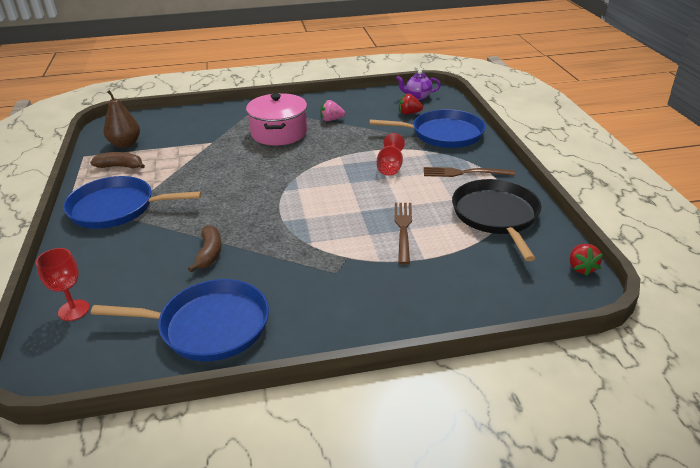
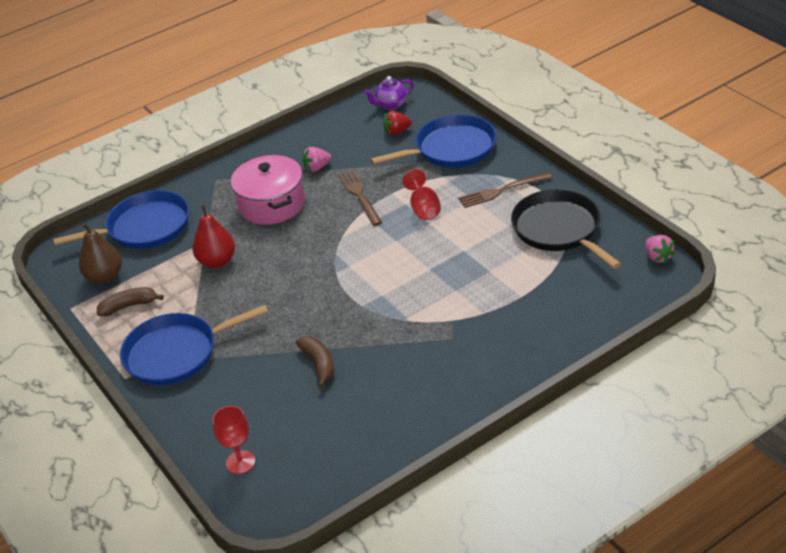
camera: 20 degrees left, 5 degrees up
blue pan [91,279,269,361] -> blue pan moved to [53,190,189,249]
brown fork [395,203,412,265] -> brown fork moved to [338,170,382,226]
red strawberry [570,244,603,276] -> pink strawberry [645,235,675,264]
none -> red pear [193,205,235,268]

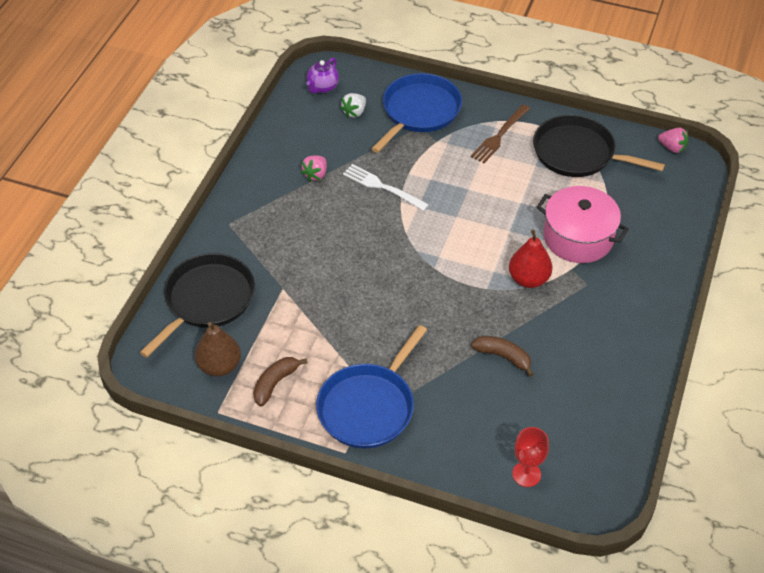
camera: 40 degrees left, 10 degrees up
blue pan [53,190,189,249] -> black pan [140,253,255,358]
red pear [193,205,235,268] -> red pear moved to [509,230,552,288]
pink pot [231,155,305,225] -> pink pot moved to [537,186,629,263]
brown fork [338,170,382,226] -> white fork [343,164,429,211]
red strawberry [383,111,412,135] -> white strawberry [340,93,366,118]
red goblet [402,169,441,220] -> none

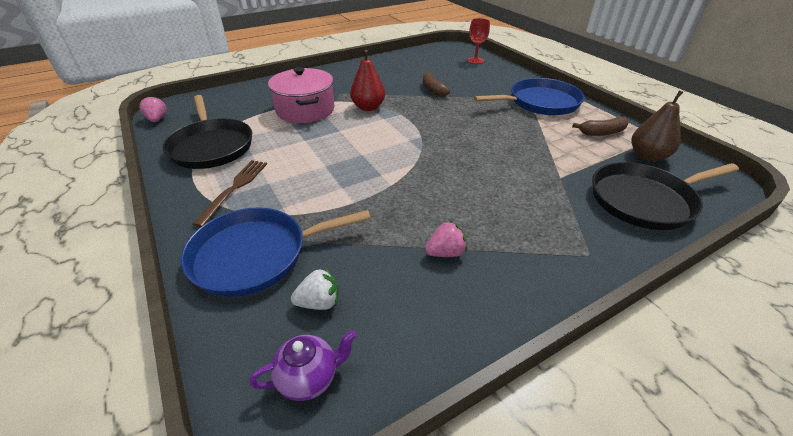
camera: 140 degrees left, 10 degrees down
white fork [343,164,429,211] -> none
brown fork [471,105,530,163] -> brown fork turned 60 degrees counterclockwise [192,160,267,227]

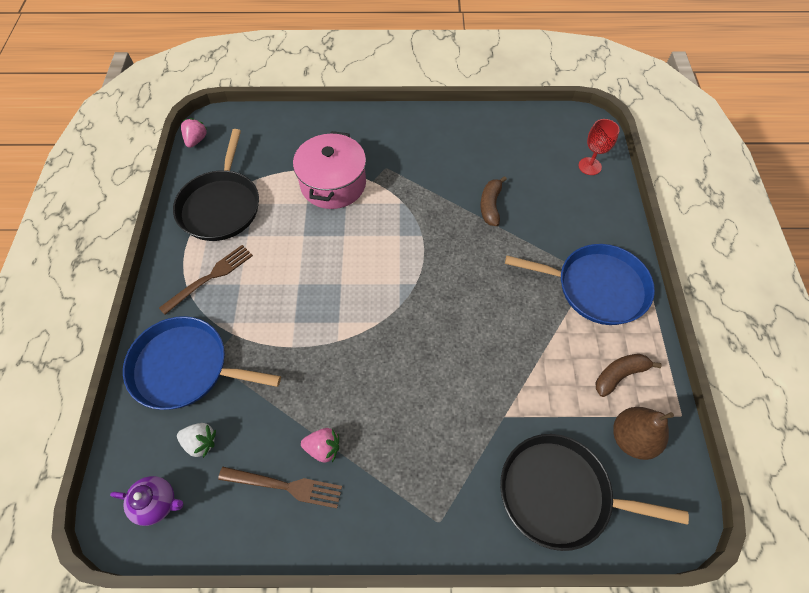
camera: 30 degrees right, 20 degrees up
red pear [350,50,385,111] -> none
brown banana [572,116,629,136] -> brown banana turned 135 degrees clockwise [596,354,661,397]
none -> brown fork [218,467,342,508]

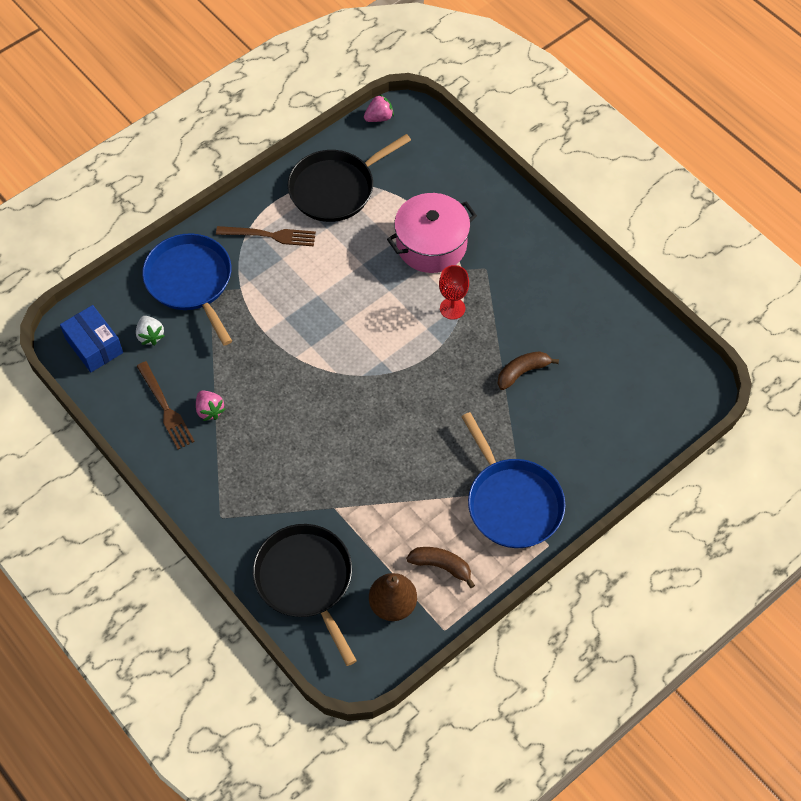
camera: 50 degrees right, 0 degrees up
purple teapot [110,476,184,526] -> blue box [60,305,123,372]
red goblet [578,119,620,175] -> red goblet moved to [439,265,469,320]

